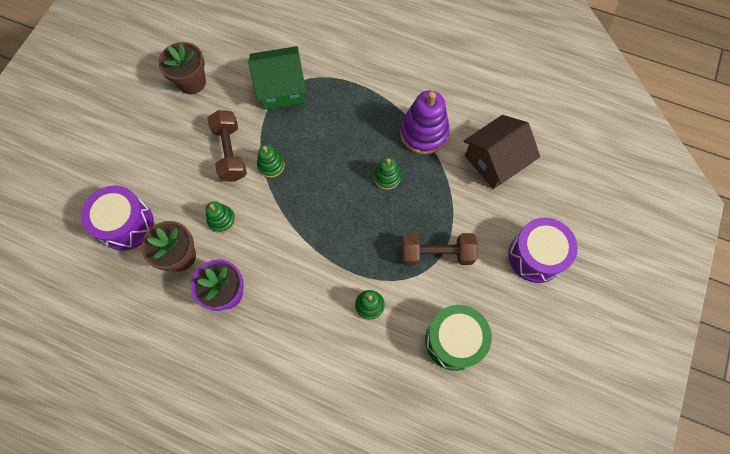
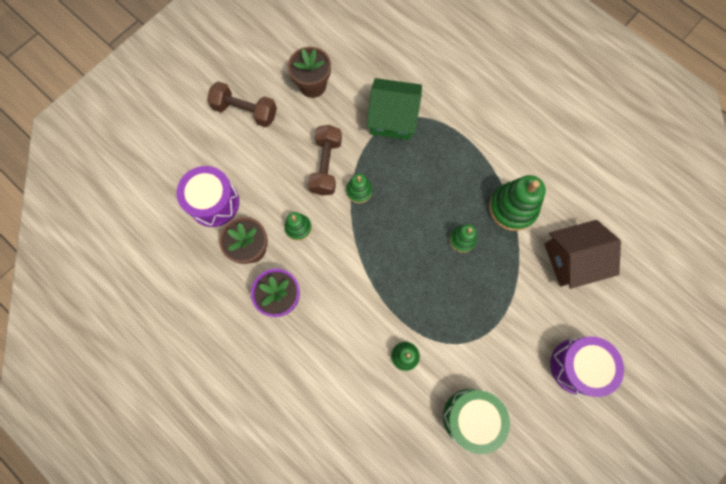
camera: 20 degrees right, 5 degrees up
purple stacking toy [400,91,450,154] -> green stacking toy [489,175,546,231]
brown dumbbell [401,233,478,265] -> brown dumbbell moved to [207,81,277,127]

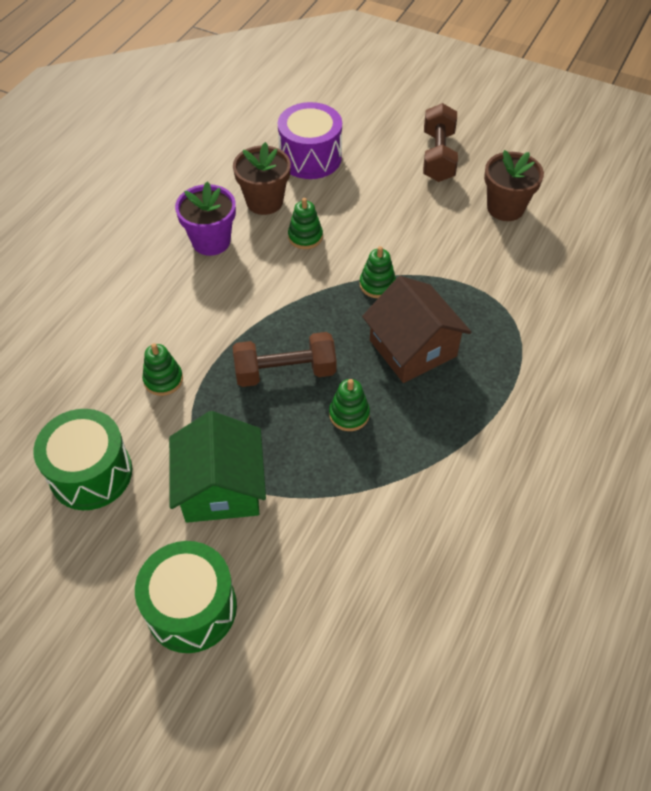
camera: 75 degrees right, 20 degrees down
brown dumbbell [308,125,342,196] -> brown dumbbell moved to [233,332,337,387]
green house [367,78,422,140] -> green house moved to [169,411,266,523]
green stacking toy [489,175,546,231] -> none
brown house [544,220,621,289] -> brown house moved to [362,276,471,383]
purple drum [550,336,624,397] -> green drum [135,541,237,653]

